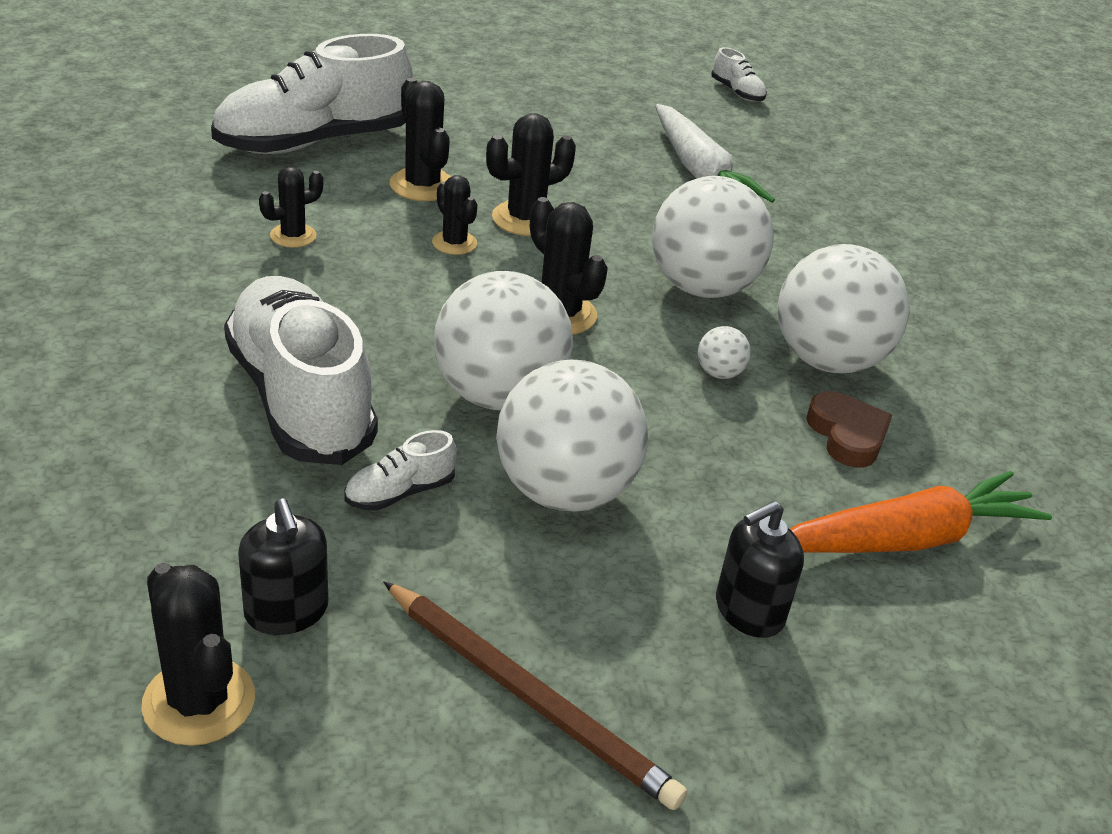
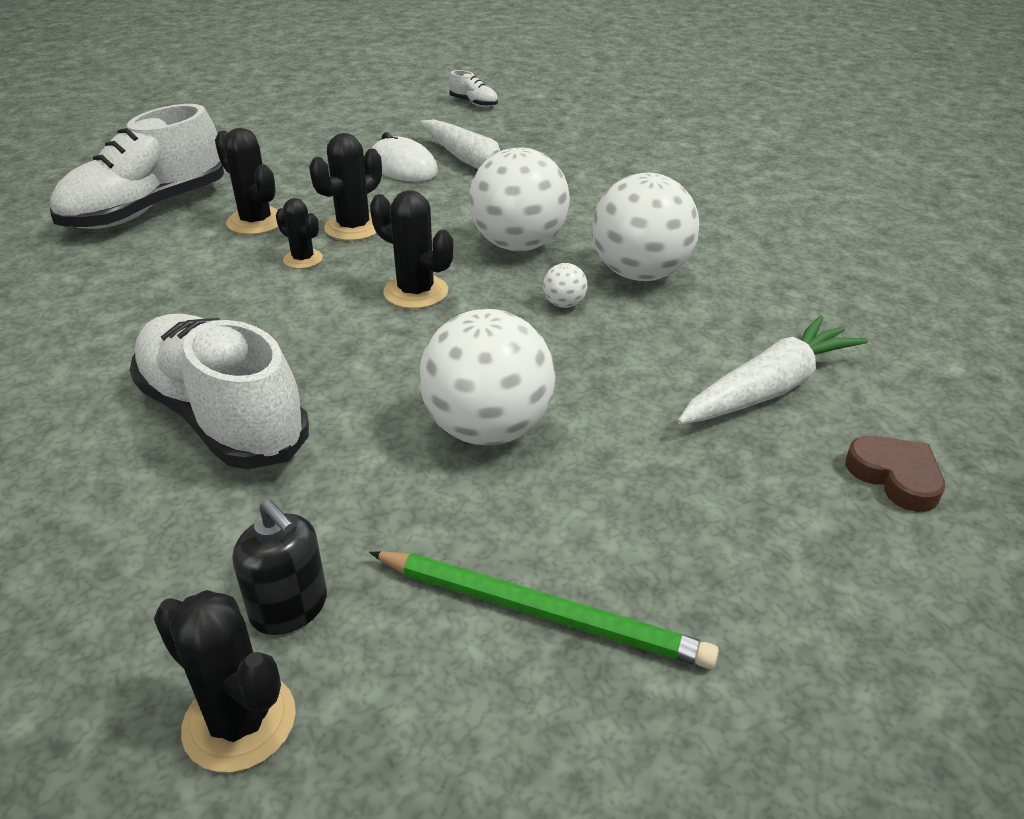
camera: 15 degrees left, 0 degrees up
black cactus [259,167,323,248] -> none
white shoe [344,430,457,511] -> none
brown pencil [383,581,687,810] -> green pencil [369,551,719,669]
white ball [434,271,573,411] -> none
black soap dispenser [716,501,804,638] -> none
orange carrot [790,471,1052,553] -> white carrot [678,315,868,425]
brown heart [806,391,892,468] -> brown heart moved to [845,436,945,512]
none -> white mouse [372,132,438,182]

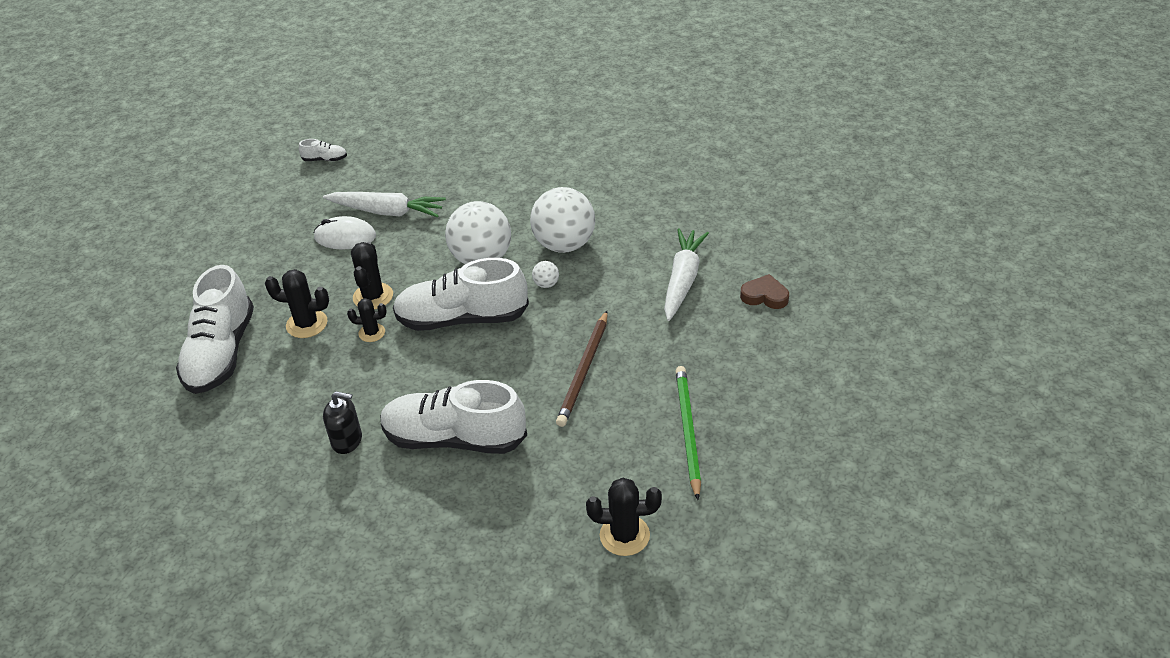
camera: 35 degrees left, 5 degrees up
black soap dispenser [232,500,327,635] -> black soap dispenser moved to [323,391,362,454]
green pencil [369,551,719,669] -> green pencil turned 75 degrees counterclockwise [675,366,701,500]
black cactus [370,190,453,309] -> white shoe [393,258,529,331]
white ball [419,309,555,445] -> brown pencil [556,311,608,427]

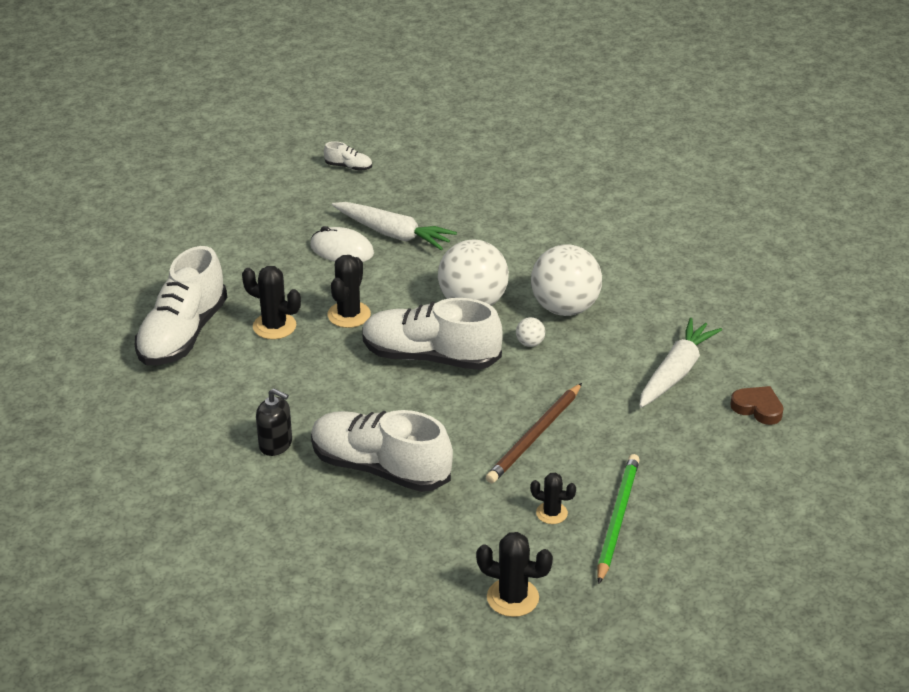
camera: 15 degrees right, 5 degrees down
black cactus [347,298,387,342] -> black cactus moved to [530,473,576,524]

